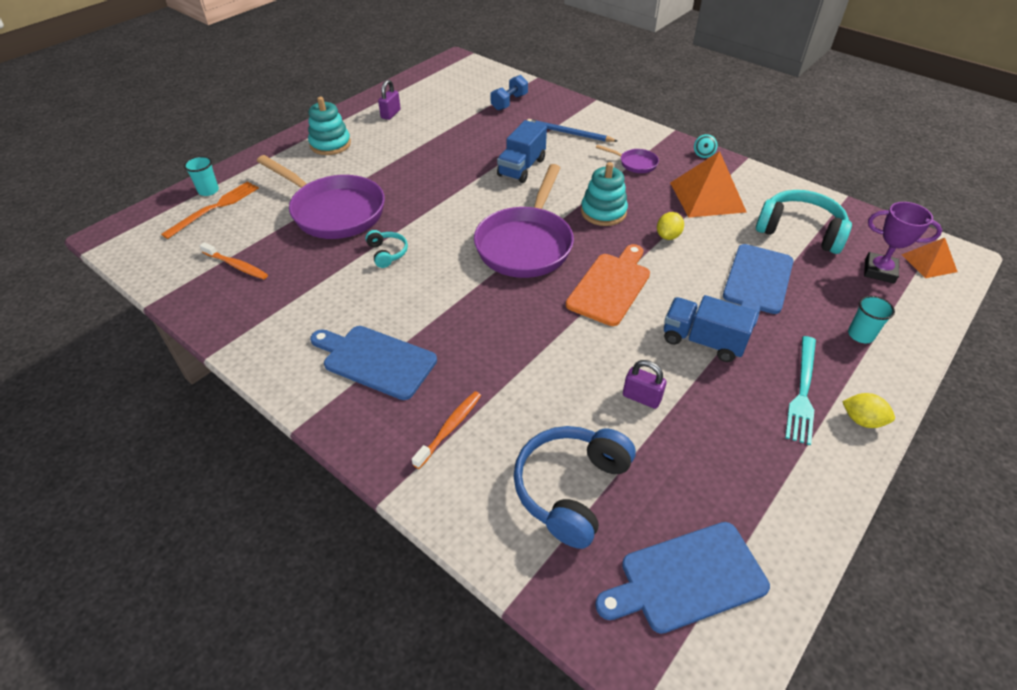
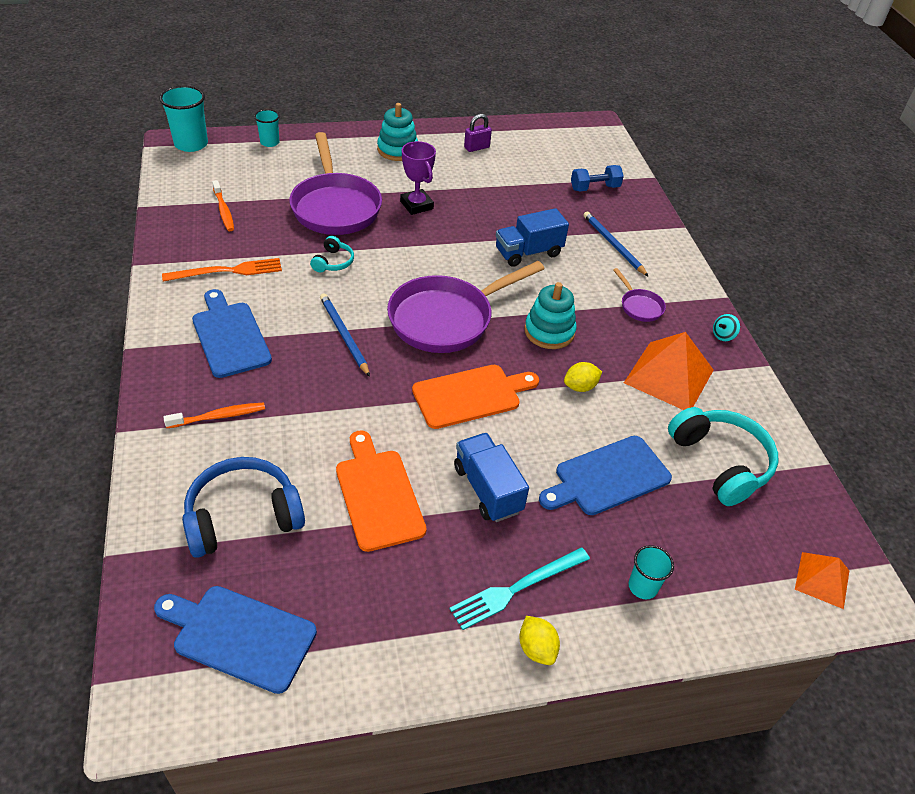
camera: 35 degrees right, 0 degrees up
orange fork [161,181,259,239] -> orange fork moved to [162,258,282,282]
purple padlock [623,360,667,409] -> orange cutting board [336,430,426,552]
purple trophy [864,202,942,283] -> purple trophy moved to [400,141,436,215]
none -> turquoise cup [159,86,208,152]
none -> blue pencil [320,293,370,377]

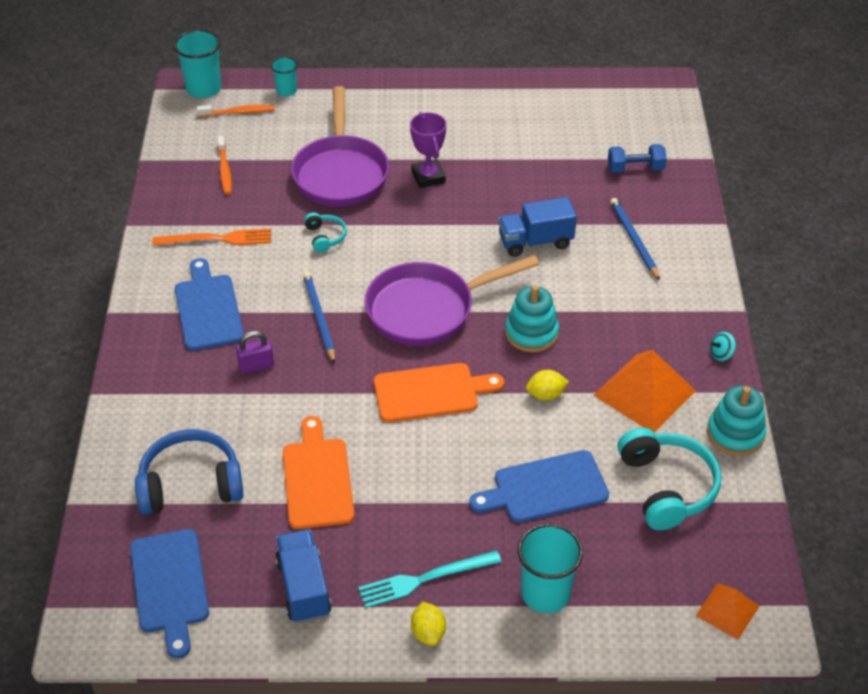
camera: 15 degrees right, 0 degrees up
blue cutting board [154,586,317,694] -> blue cutting board turned 135 degrees counterclockwise [130,529,209,659]
orange toothbrush [164,402,265,428] -> orange toothbrush moved to [197,105,275,117]
turquoise headphones [310,236,354,272] -> turquoise headphones turned 45 degrees counterclockwise [304,212,347,253]
turquoise stacking toy [377,103,418,161] -> turquoise stacking toy moved to [707,385,766,456]
blue truck [454,433,529,522] -> blue truck moved to [275,529,332,623]
purple padlock [464,114,492,152] -> purple padlock moved to [236,331,274,373]
purple pan [613,268,666,322] -> none
turquoise cup [629,545,674,599] -> turquoise cup [518,523,583,613], size x1.72

